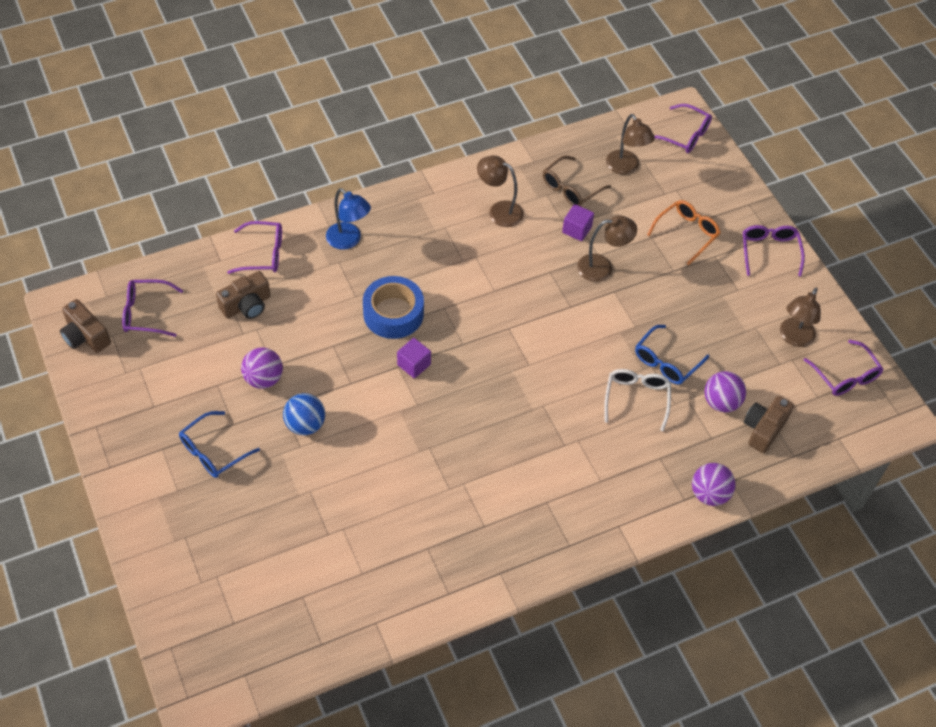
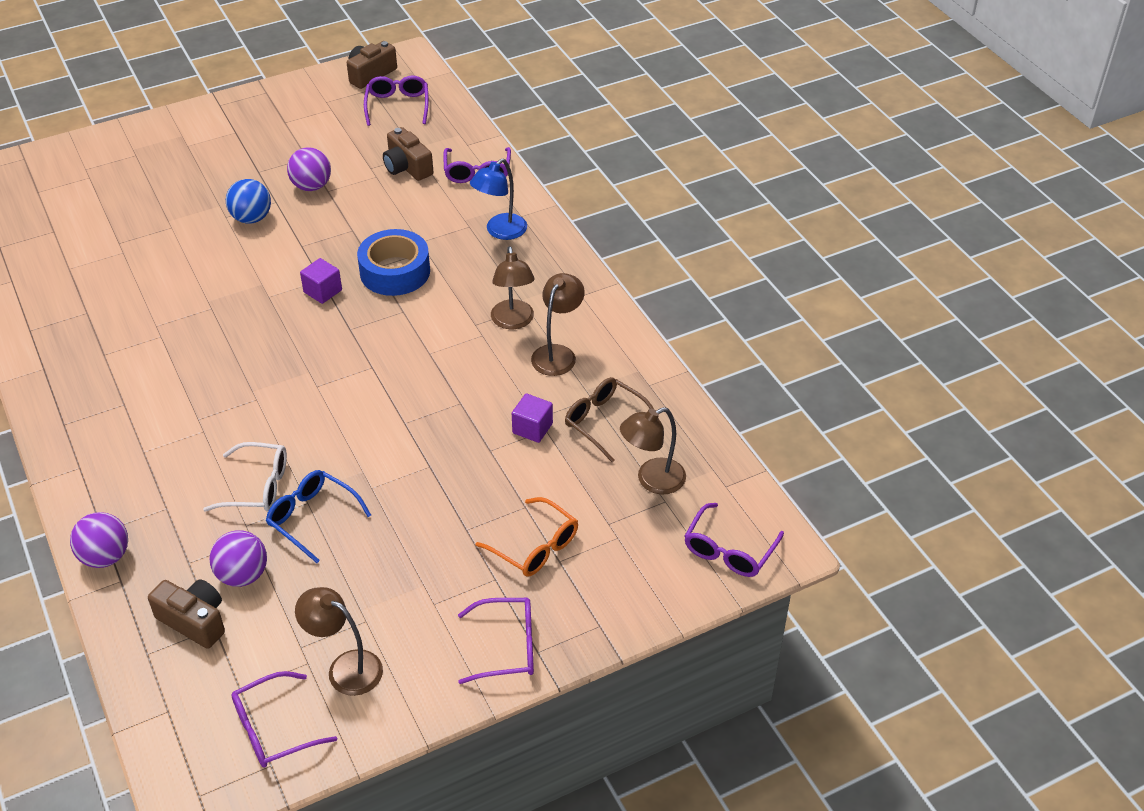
camera: 90 degrees right, 10 degrees down
blue glasses [179,411,260,478] -> none
brown lamp [577,216,637,282] -> brown lamp moved to [491,246,535,329]

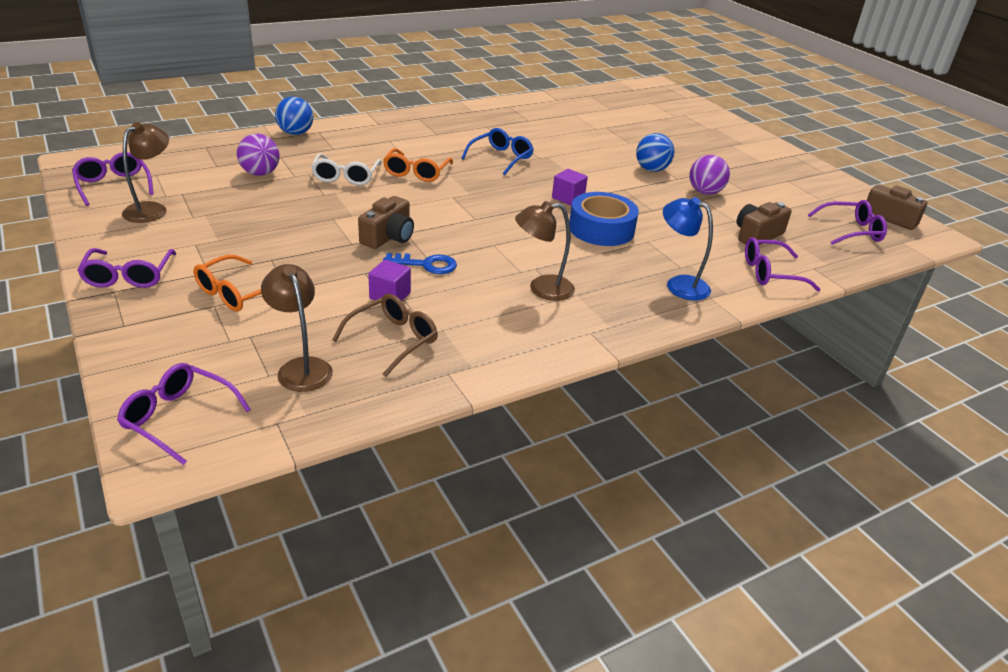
camera: 85 degrees right, 10 degrees down
purple ball [70,512,128,568] -> blue ball [275,97,313,135]
brown camera [148,579,225,649] -> brown camera moved to [358,196,414,249]
blue glasses [266,470,371,563] -> blue glasses moved to [461,128,534,175]
brown lamp [531,273,585,376] -> none
none -> orange glasses [383,148,453,182]
none -> blue key [383,253,457,274]

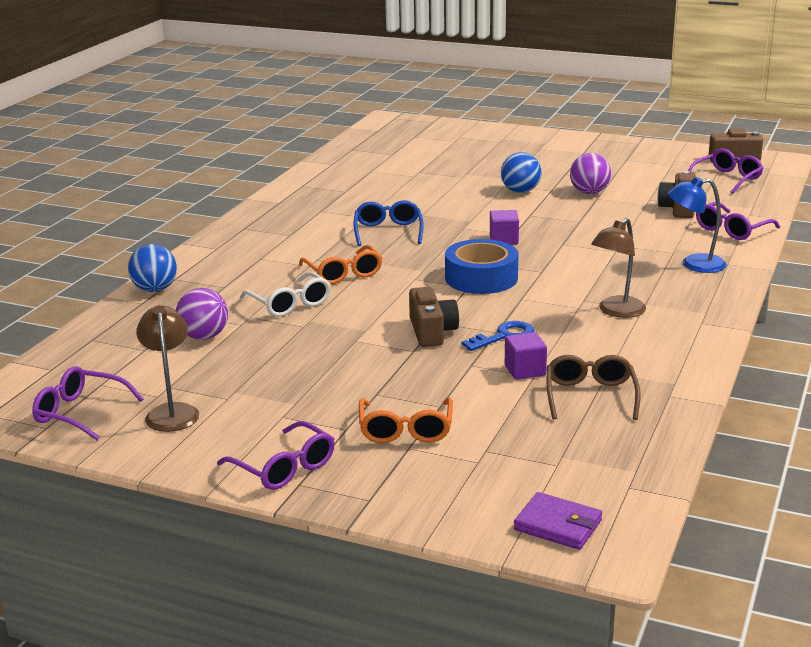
camera: 35 degrees left, 10 degrees down
purple glasses [117,363,251,465] -> purple wallet [514,492,602,550]
brown lamp [261,264,333,392] -> none
blue tape [569,192,639,246] -> blue tape moved to [445,239,519,294]

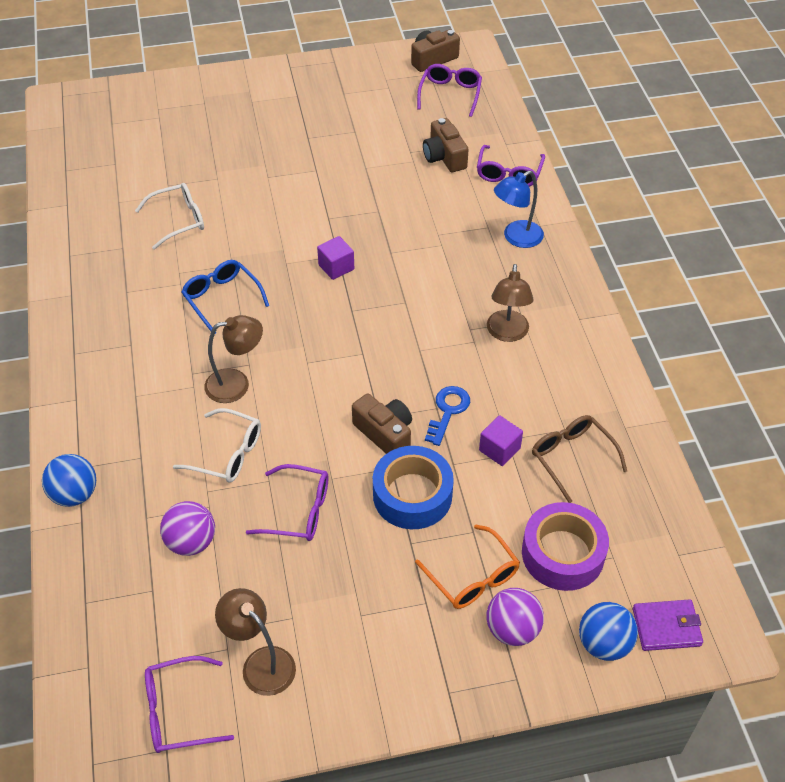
camera: 35 degrees left, 25 degrees up
purple glasses [217,421,335,490] -> purple glasses moved to [246,464,328,541]
orange glasses [299,245,382,284] -> brown lamp [204,315,263,403]
blue tape [445,239,519,294] -> blue tape moved to [373,446,454,529]
blue ball [501,152,541,193] -> blue ball moved to [579,602,638,661]
purple ball [570,153,611,194] -> purple ball moved to [486,588,544,646]
none -> white glasses [135,183,204,249]
none -> purple tape [522,502,609,591]

